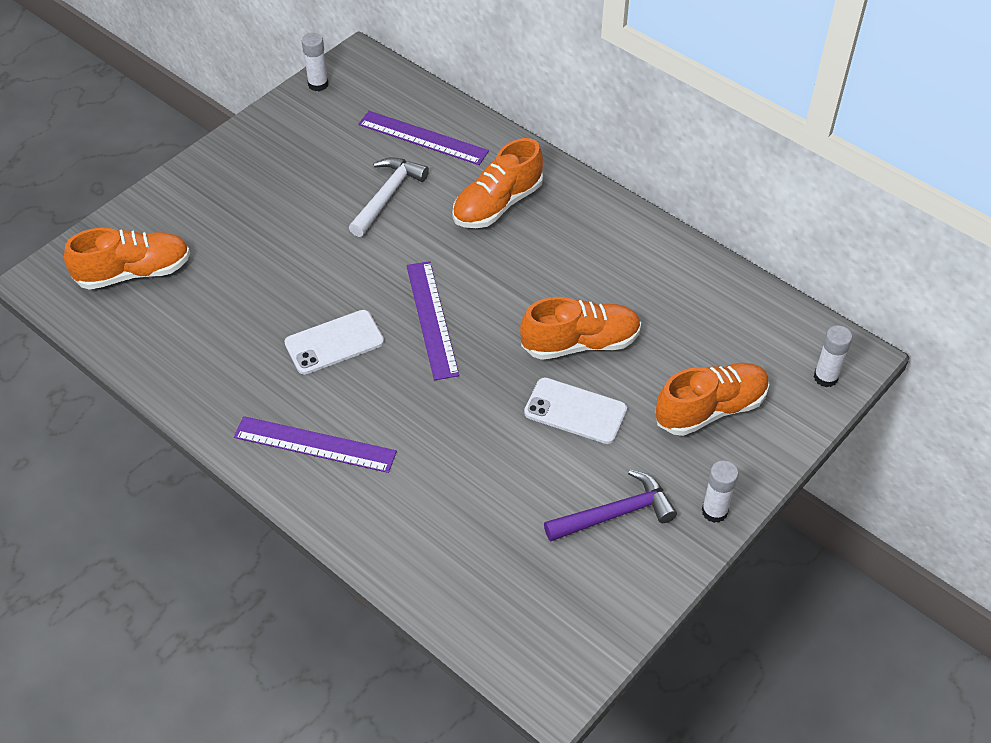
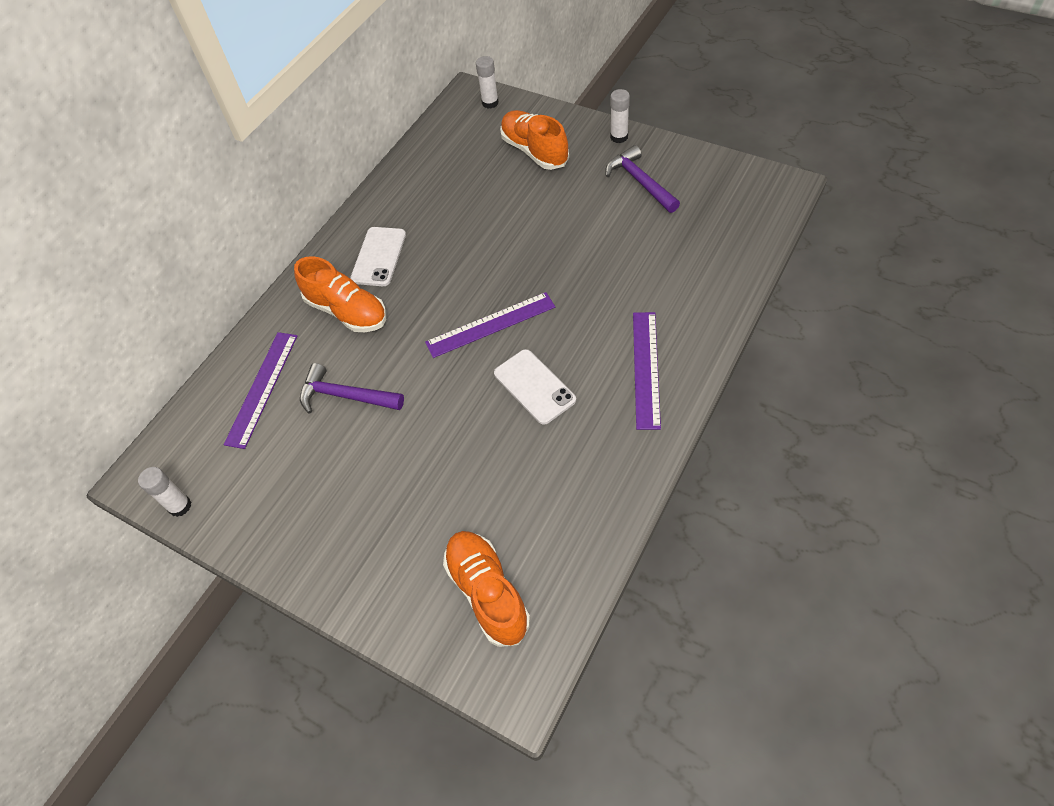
camera: 95 degrees left, 5 degrees up
white hammer [349,157,429,237] -> purple hammer [300,363,404,414]
orange shoe [520,297,641,360] -> none
white phone [524,377,627,444] -> white phone moved to [350,227,406,286]

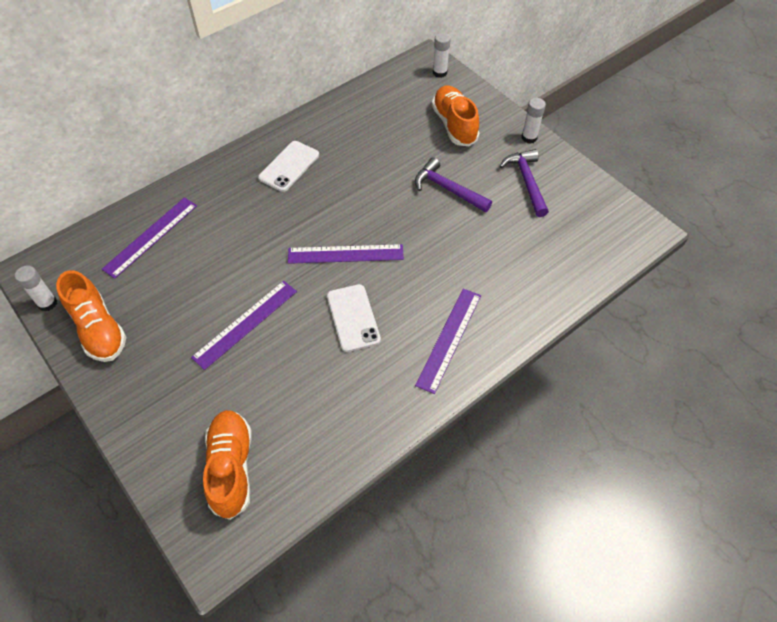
camera: 15 degrees right, 0 degrees up
orange shoe [294,256,386,332] -> orange shoe moved to [56,270,126,362]
purple hammer [300,363,404,414] -> purple hammer moved to [415,157,492,212]
none -> purple ruler [191,281,297,370]

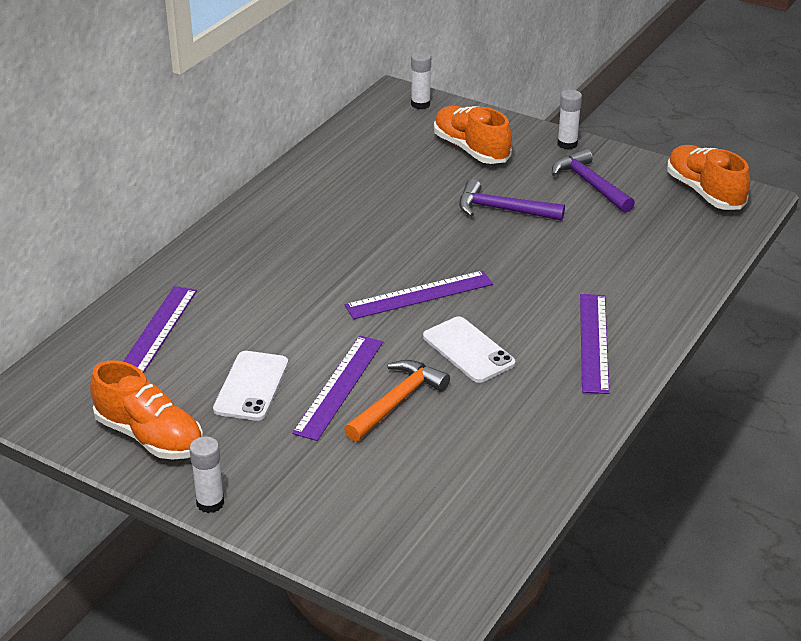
camera: 20 degrees left, 20 degrees down
white glue stick [15,266,57,311] -> white glue stick moved to [189,436,224,513]
orange shoe [203,410,252,520] -> orange shoe moved to [667,145,750,210]
white phone [258,141,319,192] -> white phone moved to [213,351,288,421]
none -> orange hammer [344,360,450,442]

